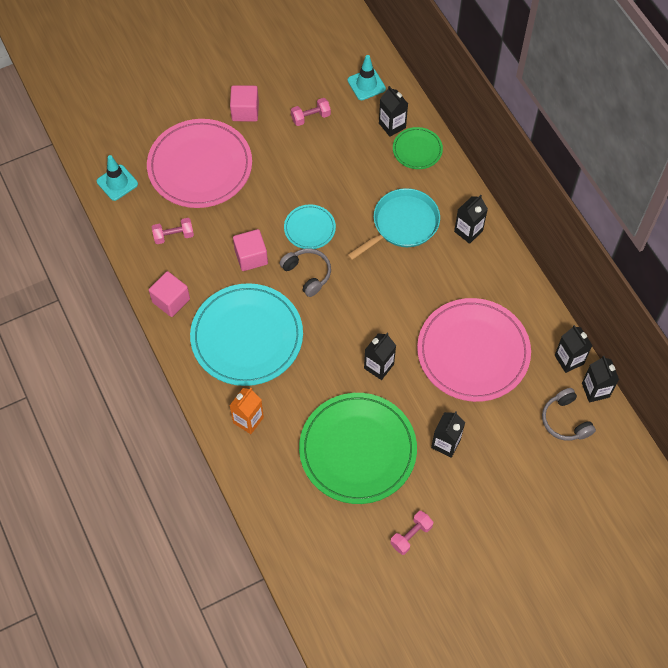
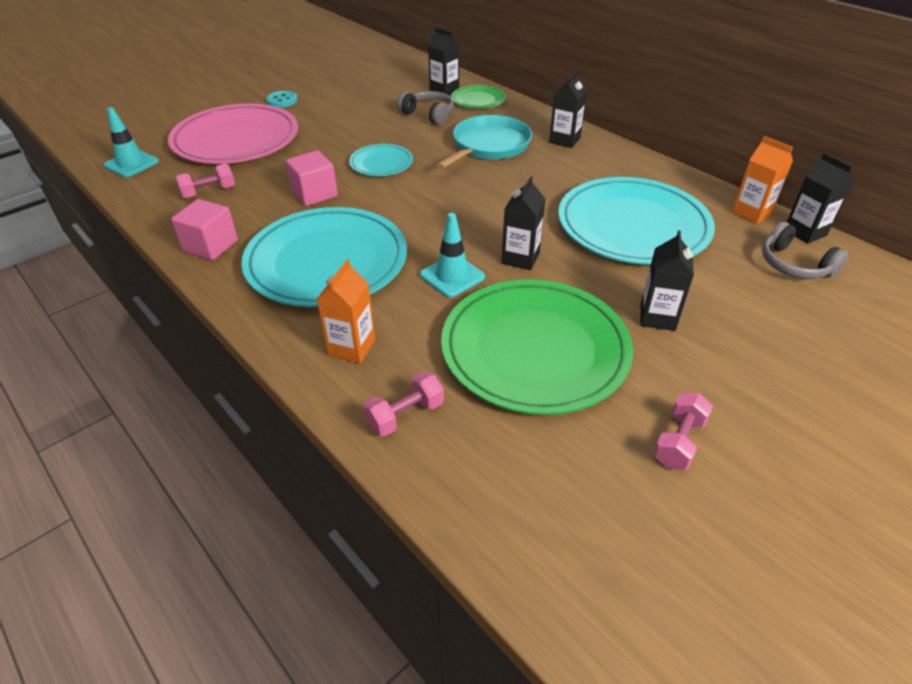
camera: 15 degrees left, 20 degrees down
pink cube [230,85,259,122] -> turquoise button [266,91,298,108]
grey headphones [279,248,331,297] -> grey headphones moved to [397,91,454,125]
pink dumbbell [291,98,331,126] -> pink dumbbell moved to [363,372,444,436]
turquoise traffic cone [348,55,386,100] -> turquoise traffic cone moved to [420,213,485,297]
pink plate [417,298,531,402] -> turquoise plate [558,177,715,264]
black carton [555,325,593,373] -> orange carton [732,136,793,224]

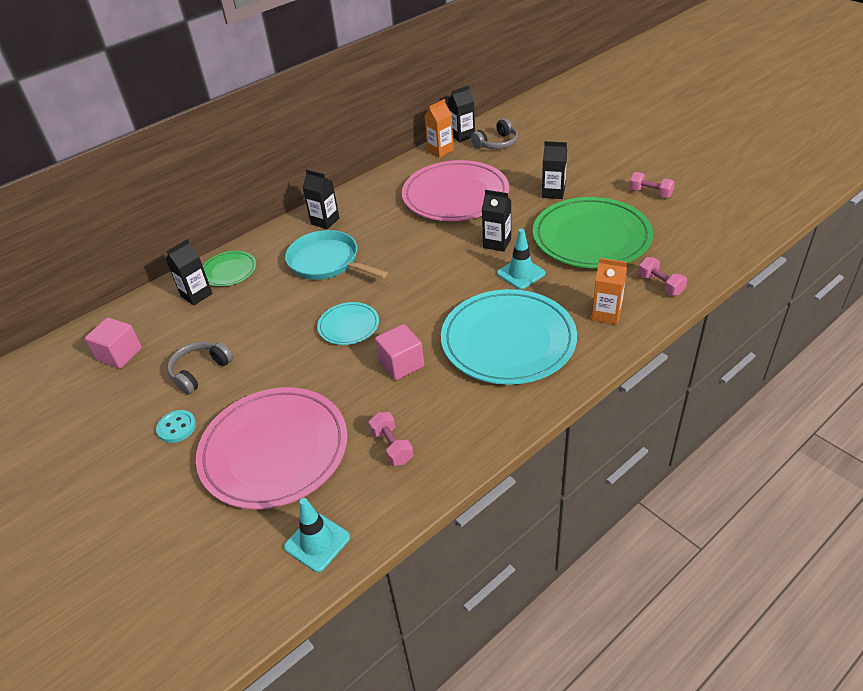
camera: 85 degrees left, 0 degrees up
pink cube [171,199,238,260] -> pink cube moved to [85,318,142,369]
grey headphones [397,91,454,125] -> grey headphones moved to [167,342,233,395]
turquoise plate [558,177,715,264] -> pink plate [402,160,509,221]

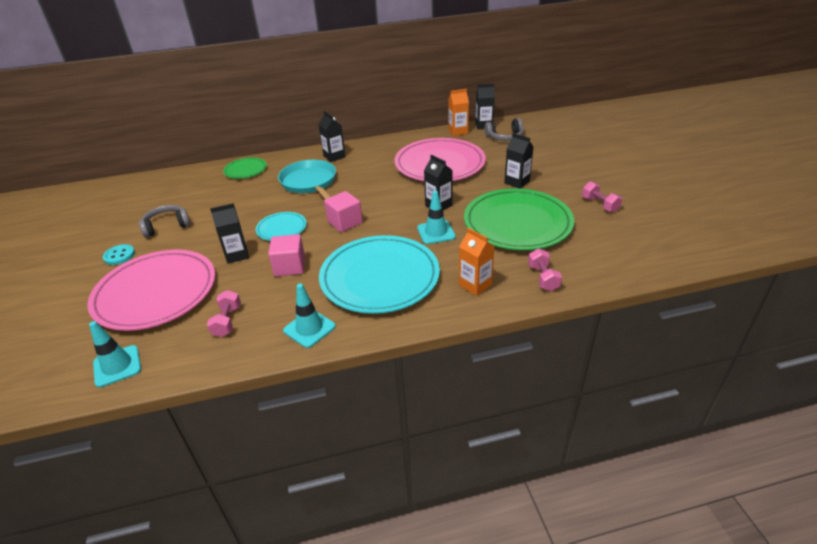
camera: 25 degrees right, 5 degrees down
pink cube [85,318,142,369] -> pink cube moved to [324,191,363,232]
black carton [166,239,213,306] -> black carton moved to [210,203,249,264]
none -> turquoise traffic cone [283,283,336,348]

